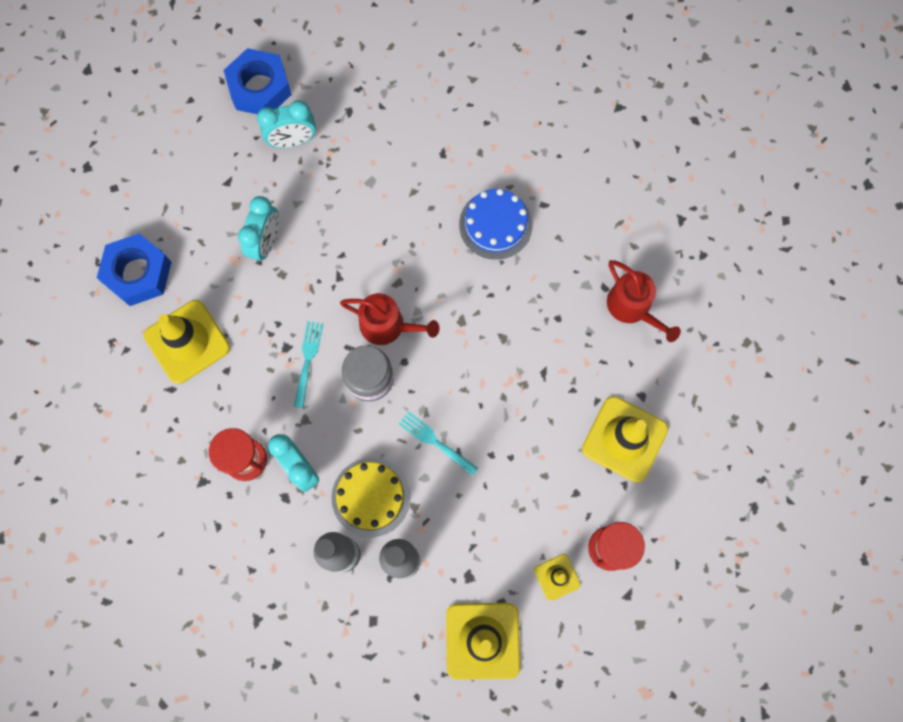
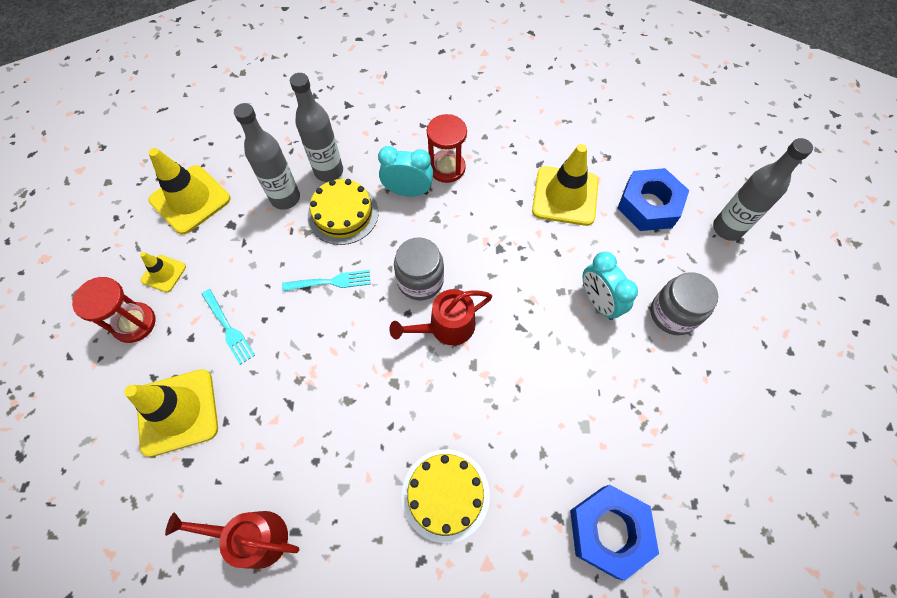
camera: 135 degrees right, 10 degrees down
blue nut [224,48,292,114] -> blue nut moved to [570,485,659,581]
turquoise clock [257,100,316,148] -> none
turquoise fork [294,321,323,408] -> turquoise fork moved to [202,289,255,365]
blue cake [459,189,533,259] -> yellow cake [402,450,490,543]
none -> grey jar [650,272,718,335]
none -> grey bottle [713,138,813,241]

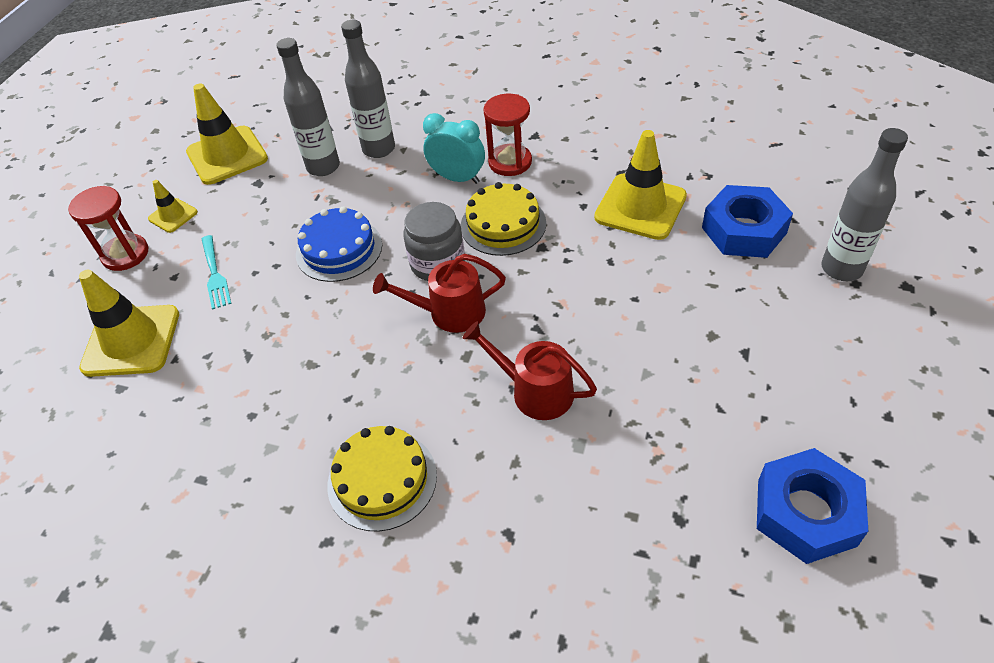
camera: 20 degrees right, 15 degrees down
red watering can [165,511,299,569] -> red watering can moved to [462,321,597,420]
turquoise fork [282,270,371,291] -> blue cake [296,207,382,282]
yellow cake [308,179,379,245] -> yellow cake moved to [461,182,546,256]
blue nut [570,485,659,581] -> blue nut moved to [757,448,868,564]
turquoise clock [583,252,638,320] -> none
grey jar [650,272,718,335] -> none

